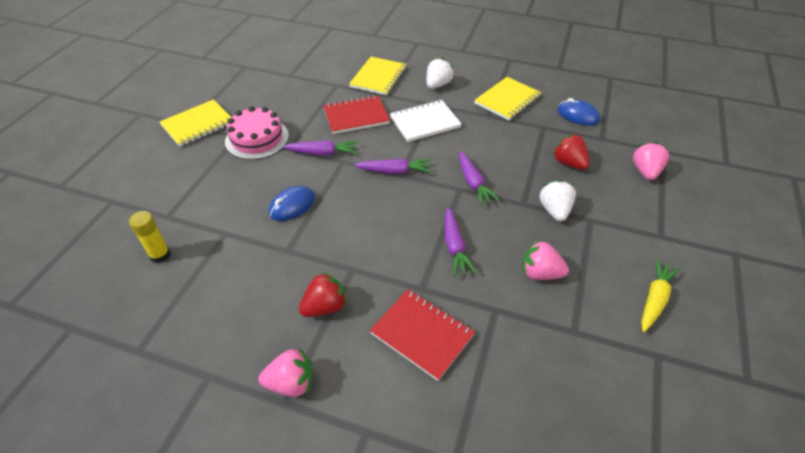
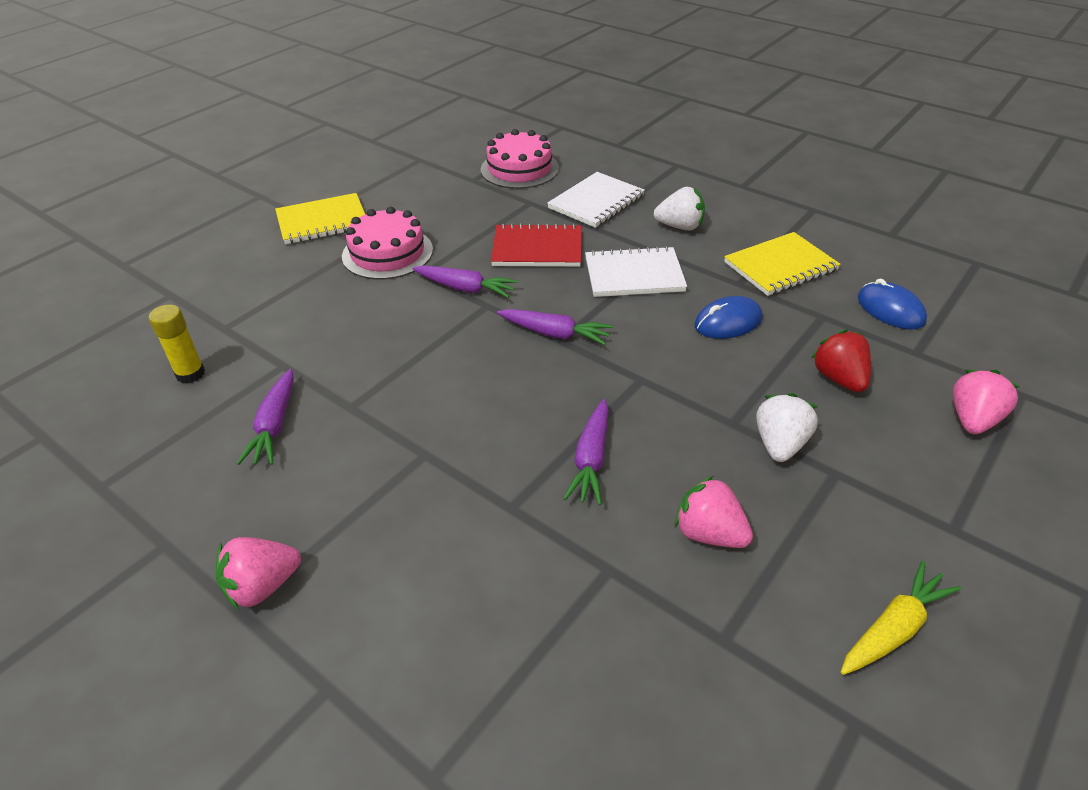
camera: 20 degrees right, 5 degrees down
pink strawberry [259,348,313,397] -> pink strawberry turned 135 degrees clockwise [216,537,301,610]
blue mouse [269,186,315,221] -> blue mouse moved to [694,296,763,339]
red strawberry [299,272,347,317] -> none
yellow notebook [349,57,407,95] -> white notebook [547,172,645,228]
red notebook [370,289,475,381] -> none
white strawberry [427,58,454,89] -> white strawberry turned 45 degrees clockwise [654,187,705,230]
purple carrot [459,151,500,206] -> purple carrot moved to [237,369,294,465]
none -> pink cake [481,129,559,189]

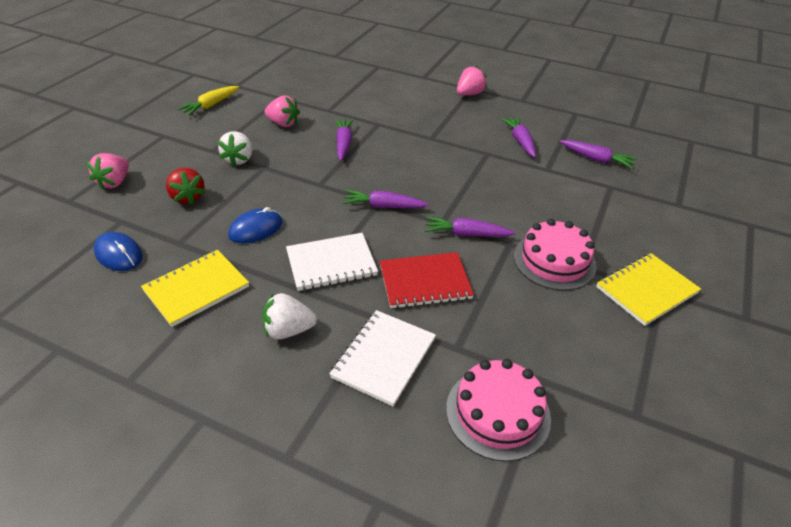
camera: 165 degrees right, 0 degrees up
yellow glue stick [149,305,205,384] -> purple carrot [560,140,637,169]

